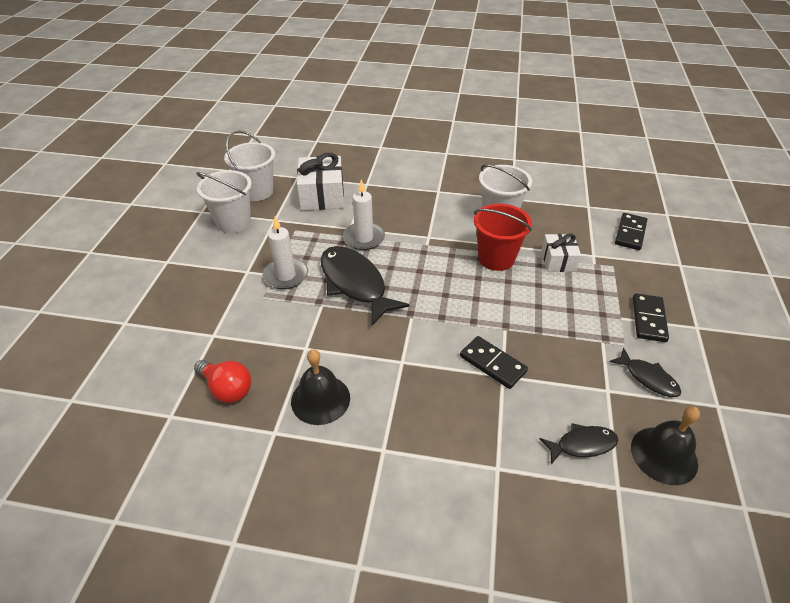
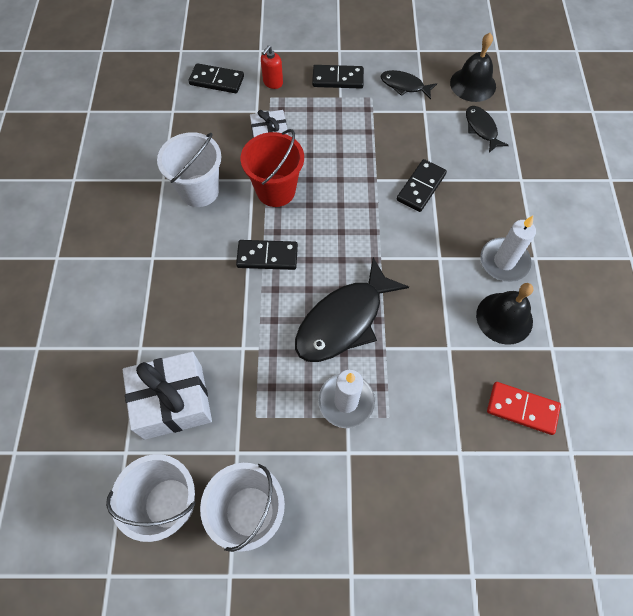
camera: 100 degrees left, 20 degrees up
red light bulb [194,360,251,403] -> red domino [487,382,561,435]
white candle [343,180,385,250] -> white candle moved to [480,216,536,282]
black fish [609,347,681,397] -> black fish turned 105 degrees counterclockwise [381,70,437,99]
none -> black domino [236,240,298,270]
none -> red soap dispenser [261,45,283,89]

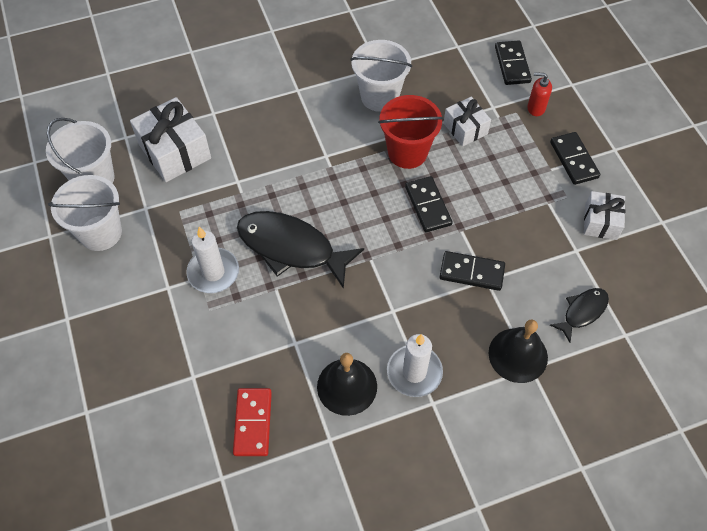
camera: 70 degrees right, 5 degrees down
black domino [236,240,298,270] -> black domino moved to [405,176,453,232]
black fish [381,70,437,99] -> white gift [584,191,625,240]
black bell [450,33,496,102] -> black bell moved to [488,320,548,383]

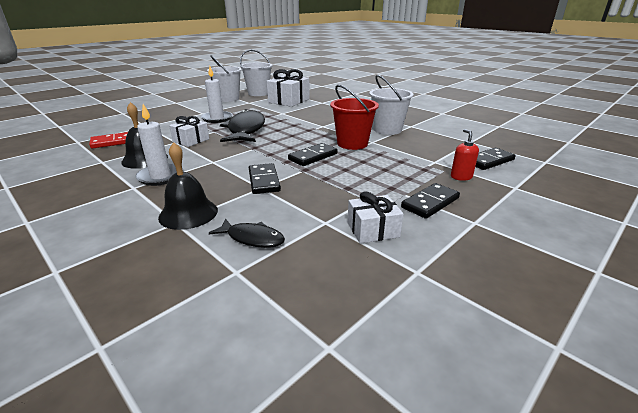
camera: 65 degrees right, 30 degrees down
white gift [444,97,491,147] -> white gift moved to [169,116,209,147]

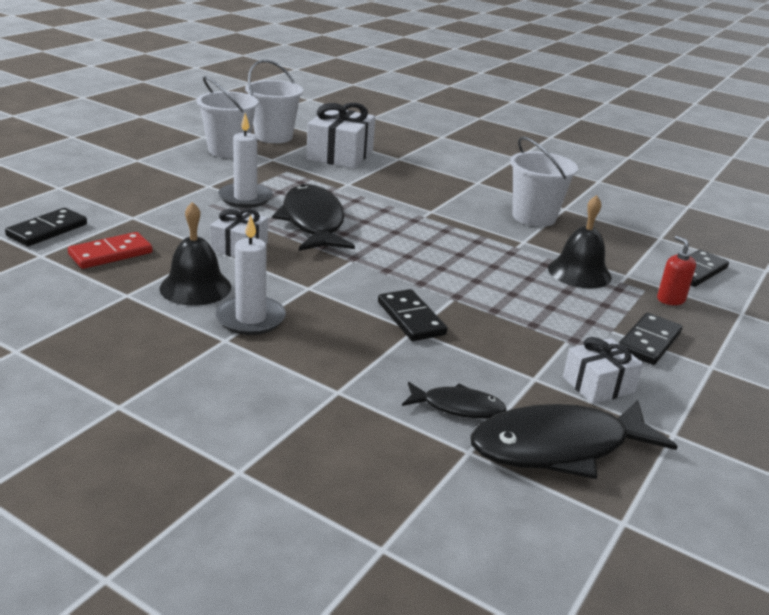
camera: 15 degrees left, 0 degrees up
black bell [158,142,218,230] -> black bell moved to [548,195,612,288]
black domino [288,143,338,166] -> black domino moved to [5,208,87,246]
red bucket [330,85,379,150] -> none
none -> black fish [470,400,678,479]

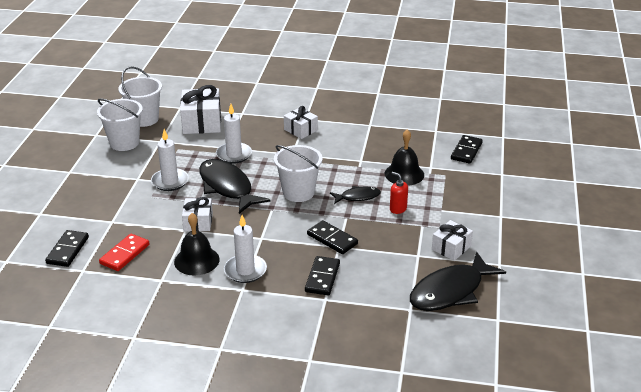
camera: 20 degrees left, 5 degrees up
black fish [402,382,507,418] -> black fish moved to [330,186,381,204]
white bucket [510,137,578,227] -> white bucket moved to [274,145,323,202]
black domino [618,313,682,365] -> black domino moved to [305,256,340,295]
red soap dispenser [657,236,696,305] -> red soap dispenser moved to [390,172,408,214]
none -> white candle [216,104,252,164]
none -> white gift [284,106,318,139]

